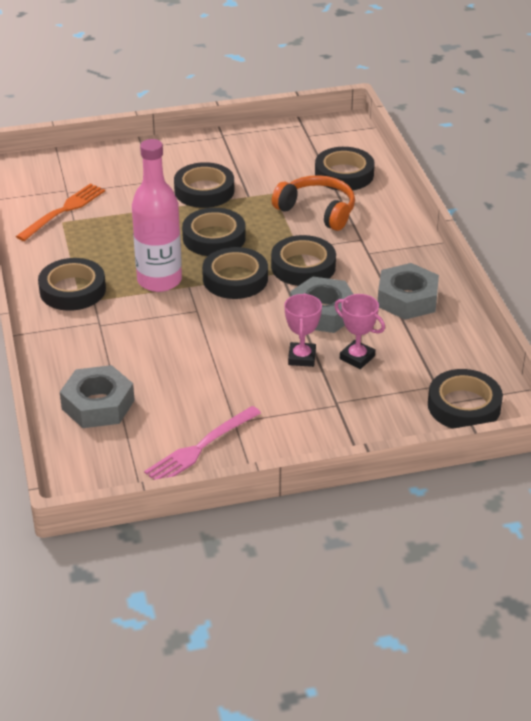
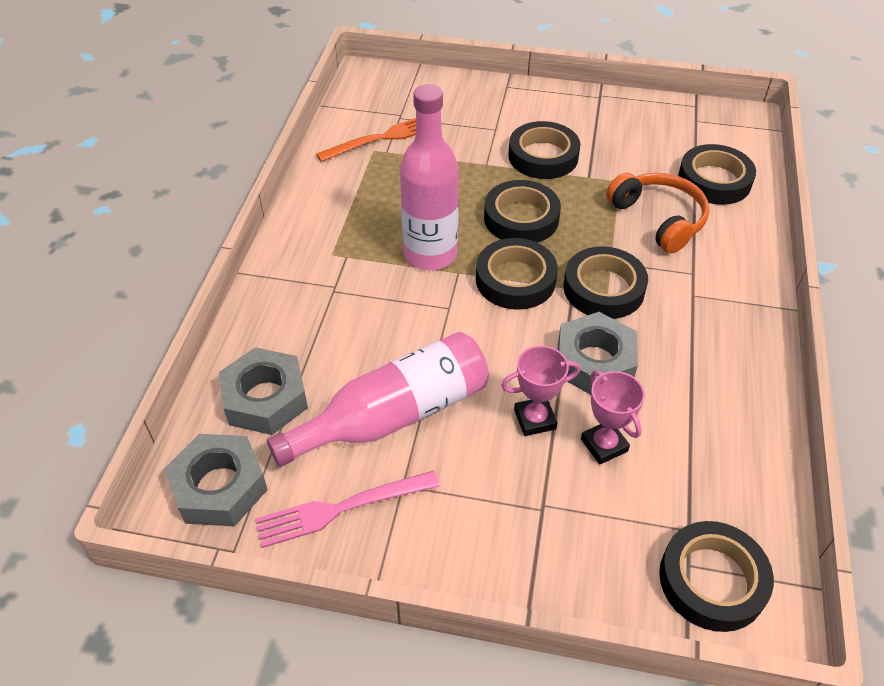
camera: 25 degrees right, 10 degrees up
black tape [38,258,106,311] -> none
pink trophy [284,293,322,367] -> pink trophy turned 45 degrees clockwise [501,346,580,436]
grey nut [378,263,439,320] -> grey nut moved to [164,434,268,526]
none -> pink bottle [267,332,489,467]

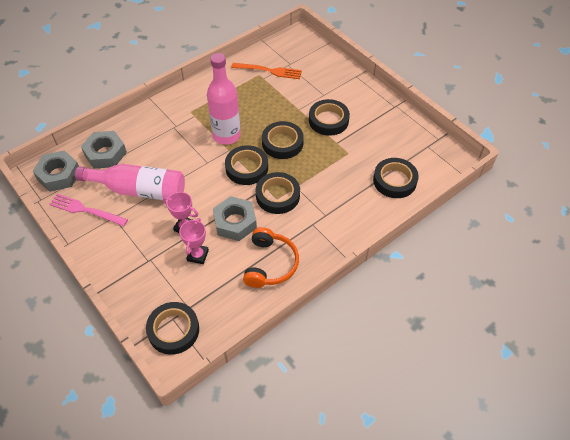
camera: 40 degrees right, 5 degrees up
orange headphones [606,173,710,253] -> orange headphones moved to [243,227,299,288]

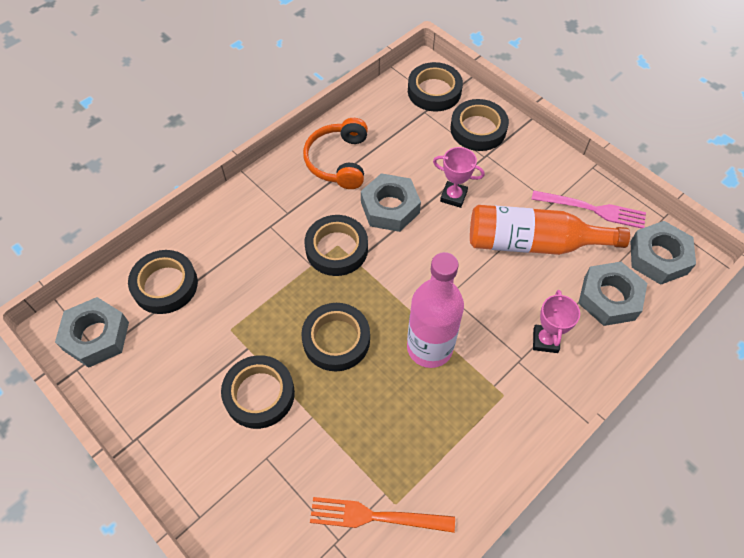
camera: 175 degrees right, 5 degrees up
pink bottle [75,164,185,200] -> orange bottle [470,205,630,255]
pink trophy [179,218,209,264] -> pink trophy moved to [533,290,580,353]
black tape [225,145,268,185] -> black tape moved to [450,99,509,151]
none -> grey nut [55,297,129,368]

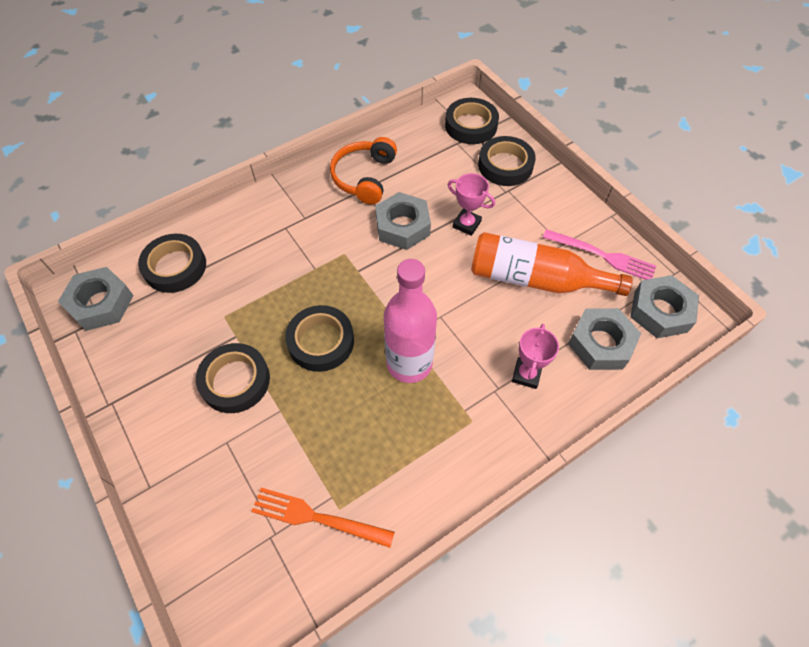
camera: 10 degrees right, 0 degrees up
black tape [305,215,368,276] -> none

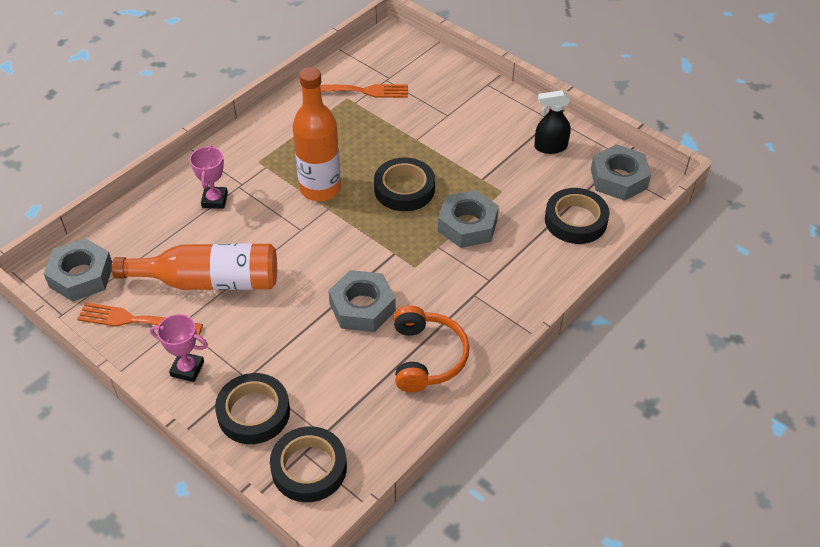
camera: 165 degrees right, 10 degrees down
black tape [196,343,270,413] -> none
pink bottle [384,259,437,383] -> orange bottle [293,67,341,201]
pink trophy [448,173,495,236] -> pink trophy moved to [150,314,208,382]
pink fork [543,229,656,280] -> orange fork [77,302,203,335]
grey nut [568,308,641,370] -> grey nut moved to [438,190,499,248]
none -> black spray bottle [534,90,571,154]

